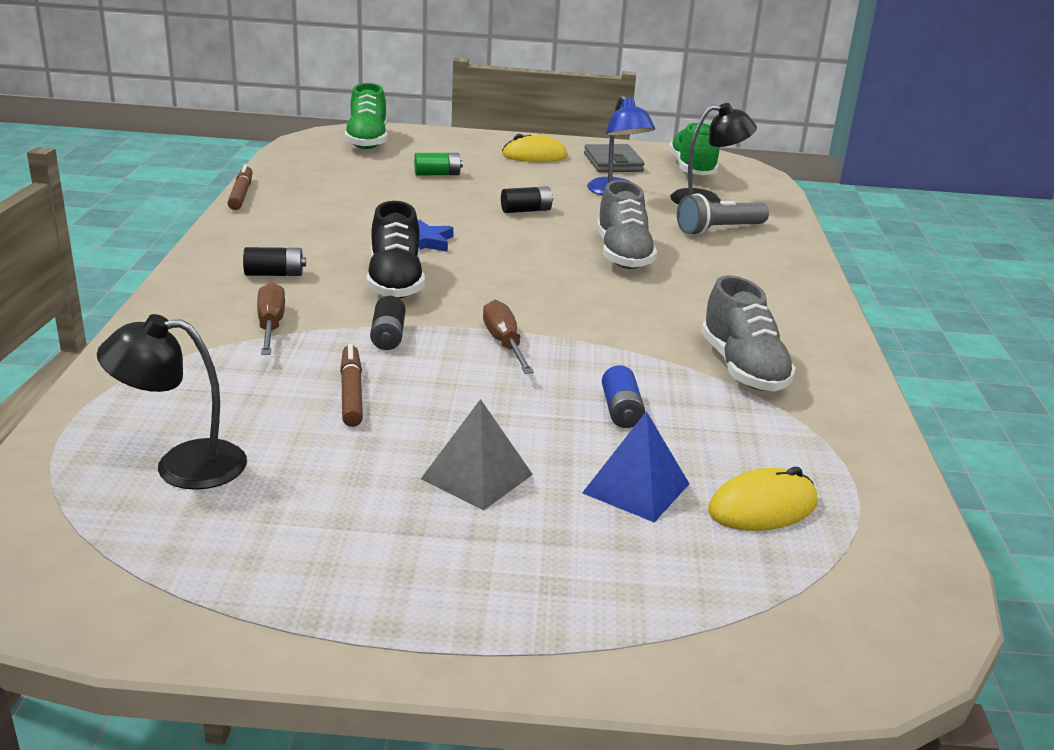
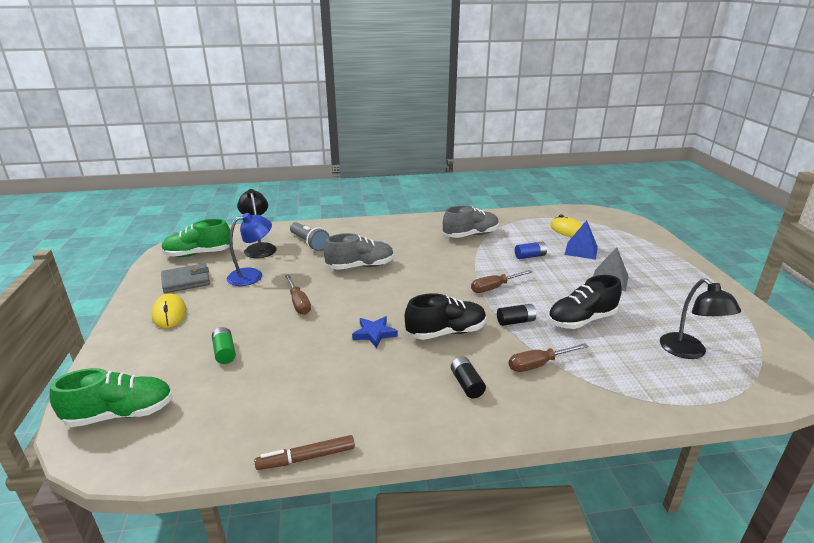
camera: 100 degrees left, 0 degrees up
brown marker [340,344,363,427] -> black shoe [548,275,622,329]
black battery [501,186,553,213] -> brown screwdriver [285,275,311,315]

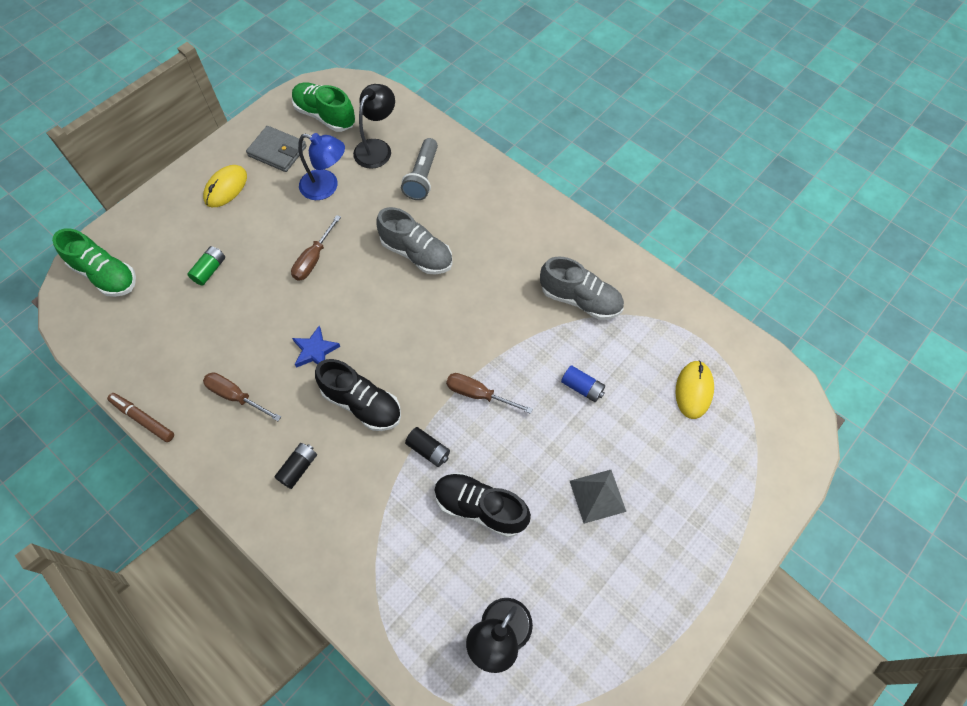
camera: 50 degrees right, 35 degrees up
brown screwdriver [509,344,588,372] -> brown screwdriver moved to [203,372,281,421]
blue pyramid [565,220,598,260] -> none

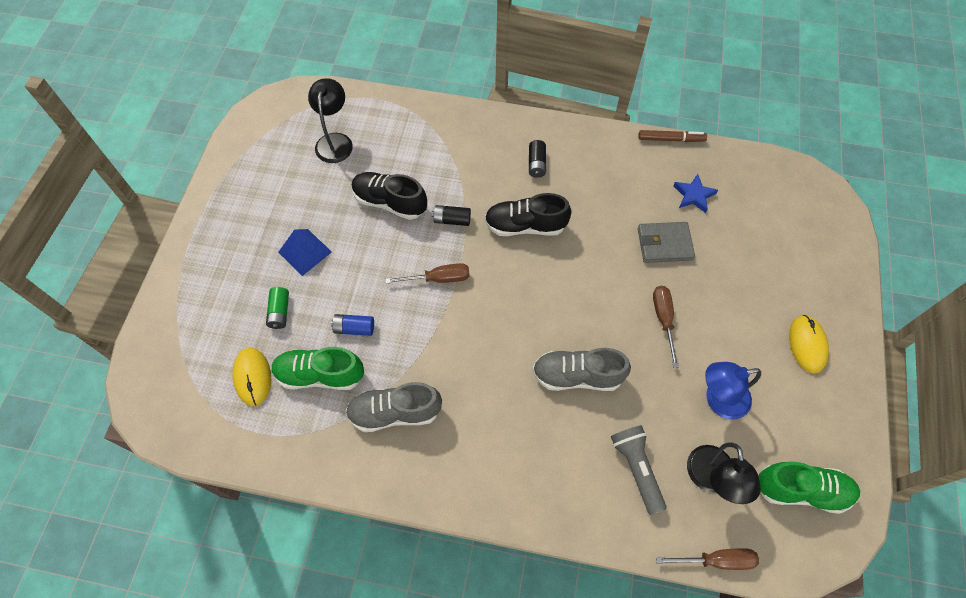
camera: 150 degrees right, 0 degrees up
green shoe [52,228,136,297] -> green shoe moved to [271,347,364,390]
green battery [187,246,225,286] -> green battery moved to [266,287,289,329]
brown screwdriver [203,372,281,421] -> brown screwdriver moved to [656,548,759,570]
grey wallet [246,126,307,172] -> grey wallet moved to [638,222,695,263]
blue star [292,326,340,368] -> blue star moved to [673,174,718,213]
black shoe [434,473,531,538] -> black shoe turned 150 degrees counterclockwise [352,172,427,220]
grey pyramid [570,470,626,524] -> blue pyramid [278,229,332,276]

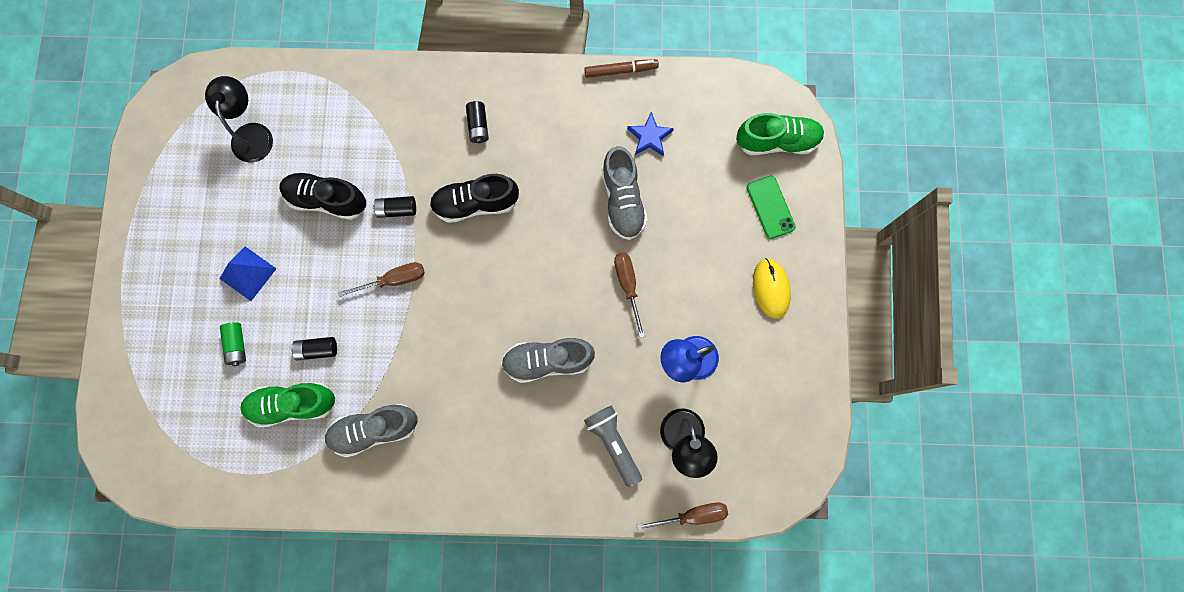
camera: 10 degrees left, 15 degrees up
yellow mouse [232,347,271,406] -> none
blue battery [331,314,374,336] -> black battery [291,337,337,360]
grey wallet [638,222,695,263] -> grey shoe [602,146,647,240]
green shoe [758,462,860,514] -> green shoe moved to [736,113,825,155]
none -> green phone [747,176,796,239]

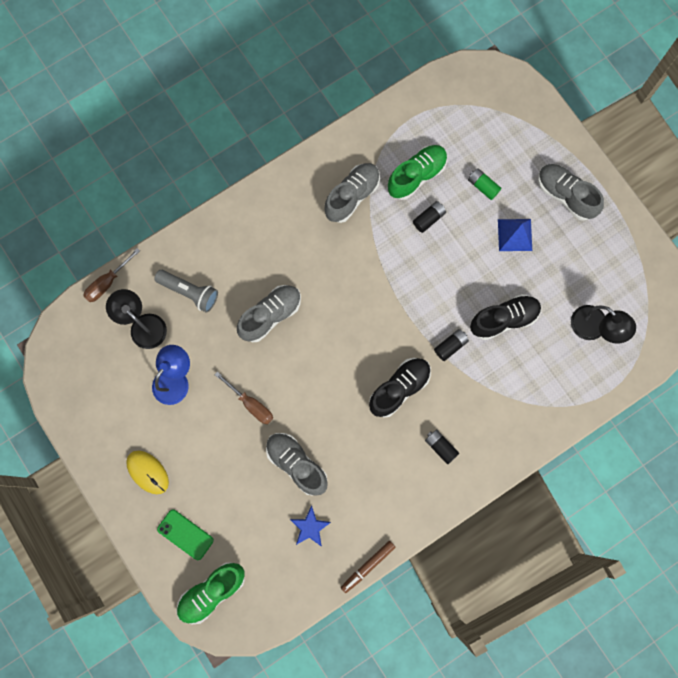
camera: 145 degrees right, 0 degrees up
brown screwdriver [338,262,425,297] -> none
none -> grey shoe [538,164,604,221]

